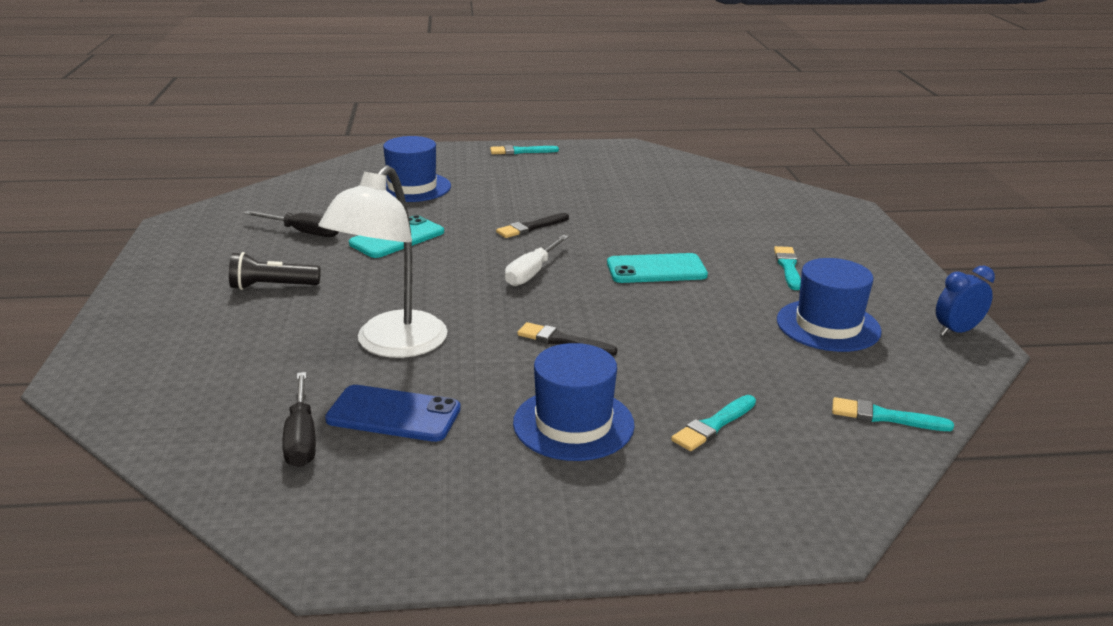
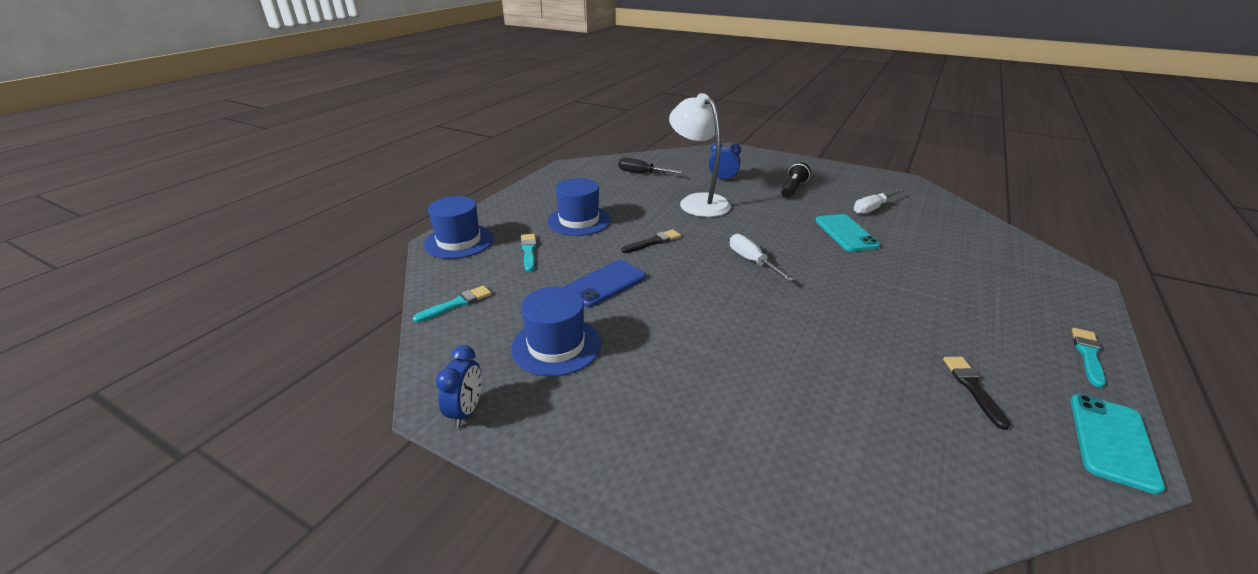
camera: 125 degrees right, 5 degrees up
black screwdriver [244,211,339,237] -> white screwdriver [854,189,904,214]
blue phone [325,385,461,442] -> blue phone moved to [565,260,646,307]
blue hat [383,136,451,202] -> blue hat moved to [424,196,494,259]
black brush [496,213,569,238] -> black brush moved to [943,357,1011,430]
turquoise phone [607,253,708,283] -> turquoise phone moved to [1070,394,1165,495]
turquoise brush [774,246,801,290] -> none
none -> blue clock [709,142,741,180]

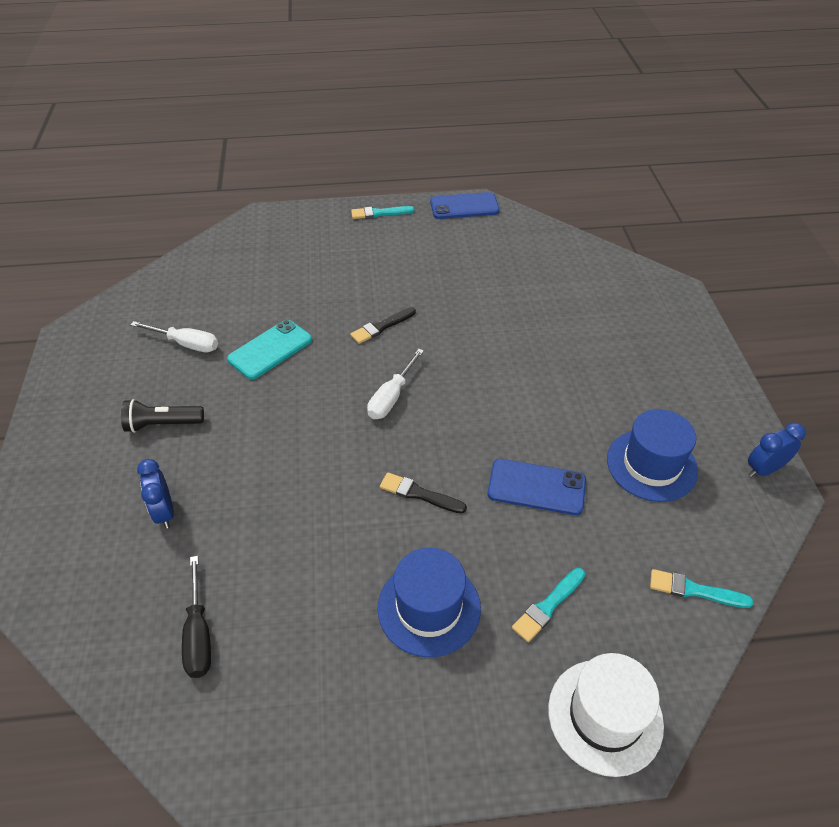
camera: 125 degrees left, 15 degrees up
blue hat [424,196,494,259] -> white hat [548,653,664,777]
white lamp [669,93,731,217] -> none
black brush [943,357,1011,430] -> black brush moved to [350,307,416,344]
turquoise phone [1070,394,1165,495] -> blue phone [430,192,500,219]

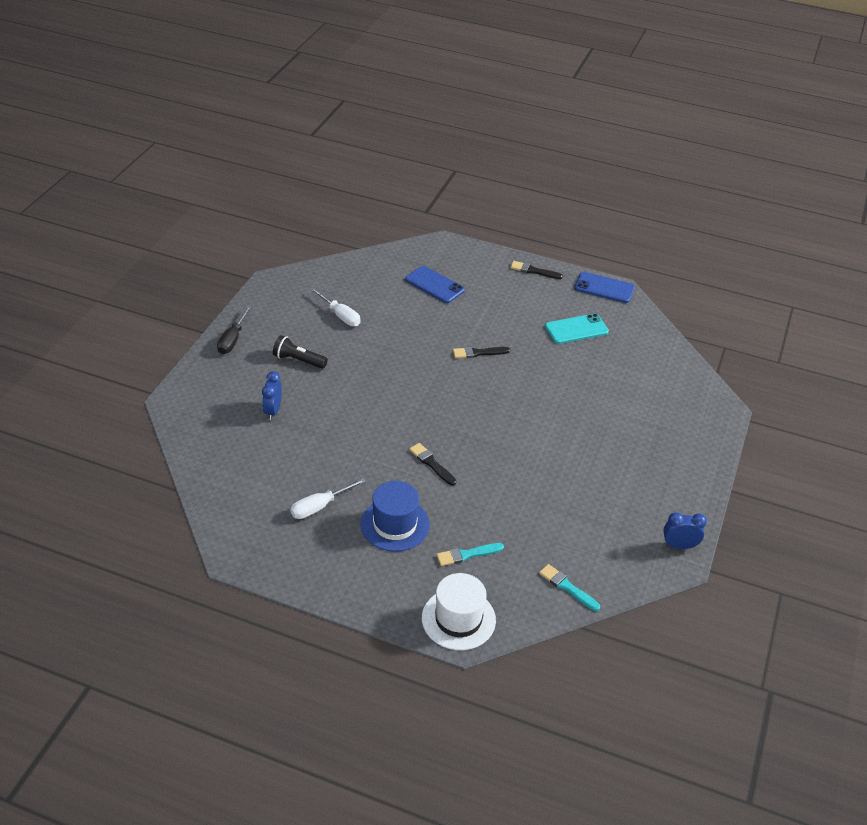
camera: 25 degrees right, 5 degrees down
black screwdriver [182,556,211,678] -> black screwdriver moved to [217,306,251,354]
turquoise phone [227,320,312,379] -> turquoise phone moved to [545,313,609,344]
turquoise brush [351,206,415,219] -> black brush [510,261,563,279]
white screwdriver [367,349,424,419] -> white screwdriver moved to [290,478,366,519]
blue phone [487,459,586,515] -> blue phone moved to [405,266,465,303]
blue hat [607,409,698,502] -> none

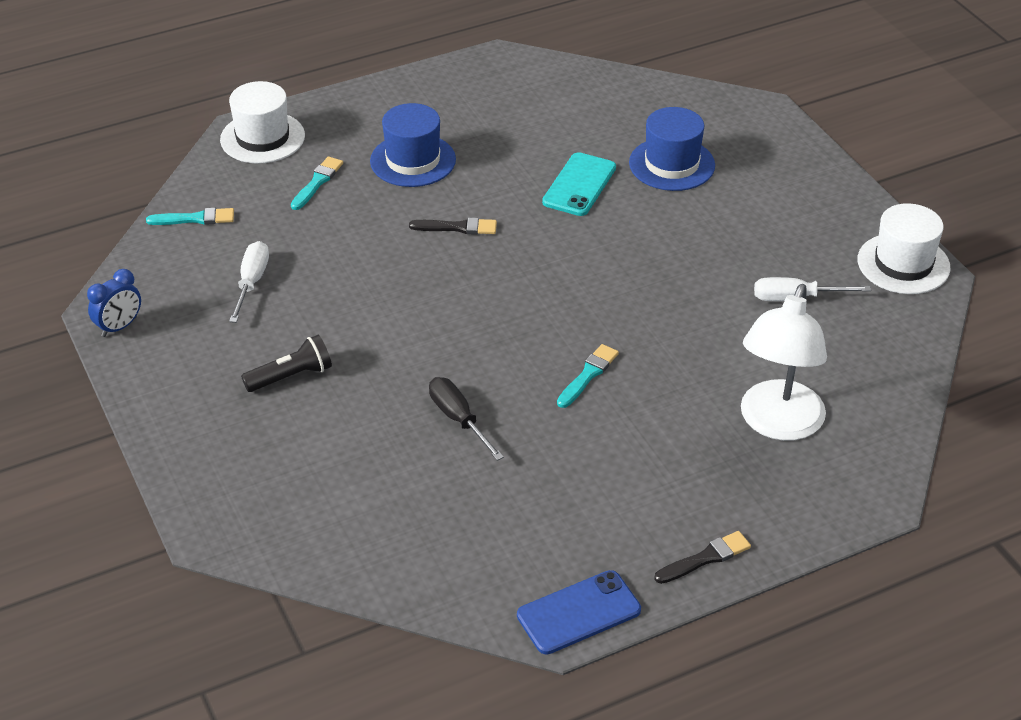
camera: 135 degrees right, 0 degrees up
black screwdriver [217,306,251,354] -> black screwdriver moved to [429,377,504,461]
blue clock [262,371,282,420] -> blue hat [629,107,715,191]
black flashlight [273,335,328,369] -> black flashlight moved to [241,335,332,392]
white screwdriver [290,478,366,519] -> white screwdriver moved to [229,241,269,323]
blue phone [405,266,465,303] -> white lamp [741,284,827,441]
black brush [453,347,510,358] -> turquoise brush [557,344,619,408]
turquoise phone [545,313,609,344] -> turquoise phone moved to [542,152,616,216]
none -> white hat [858,203,950,294]

